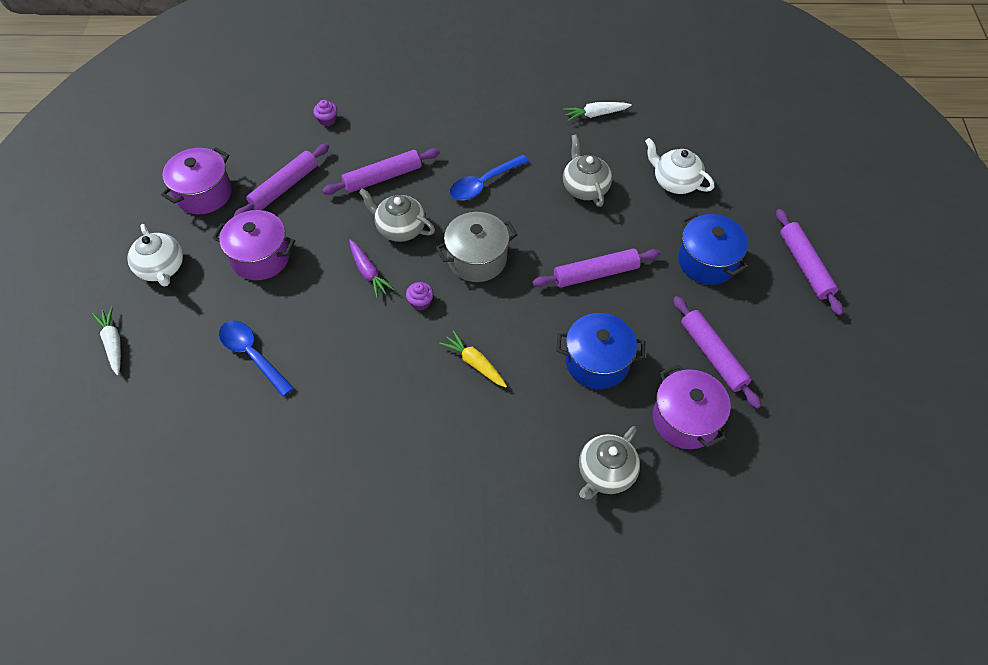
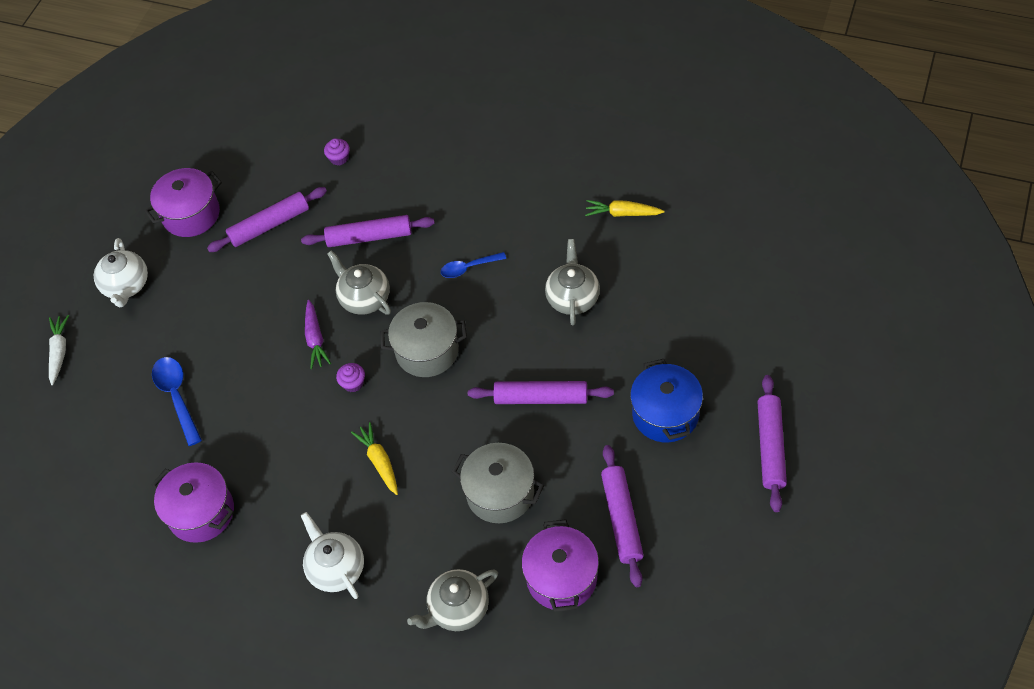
camera: 25 degrees right, 0 degrees up
purple pot [213,210,295,280] -> purple pot moved to [151,462,234,543]
blue spoon [450,154,529,200] -> blue spoon [441,252,506,278], size x0.66
blue pot [556,313,645,389] -> grey pot [452,443,544,523]
white carrot [563,102,632,121] -> yellow carrot [585,200,664,217]
white teapot [645,138,714,194] -> white teapot moved to [301,512,364,599]

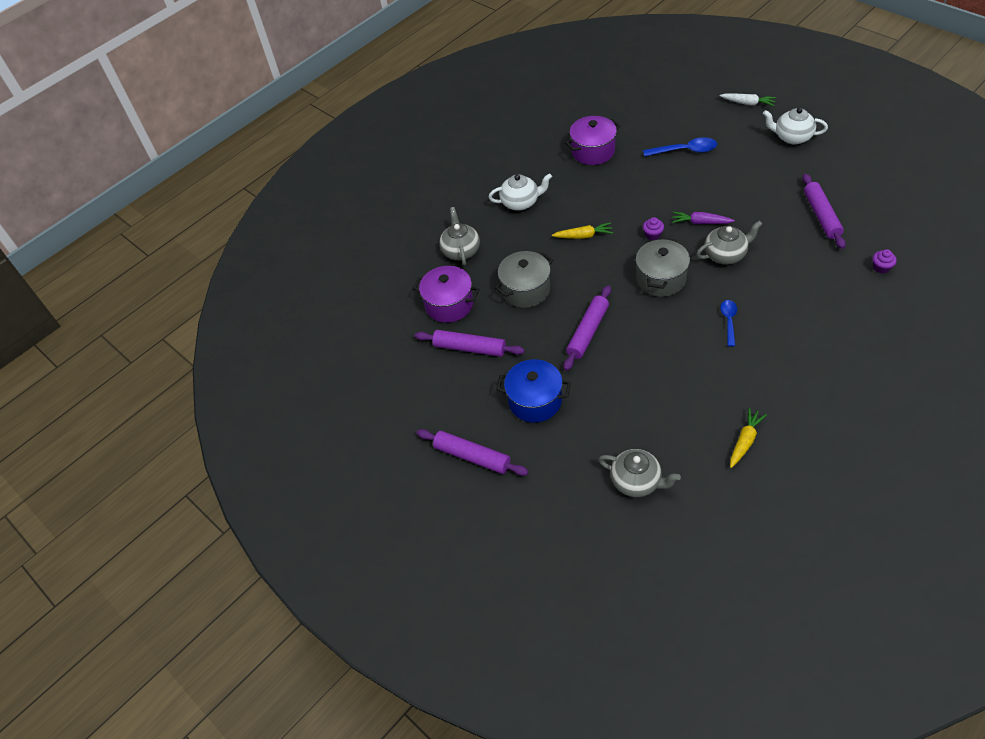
camera: 115 degrees right, 5 degrees down
purple pot [144,168,222,237] -> none
purple rolling pin [301,215,435,247] -> none
grey teapot [545,239,600,325] -> grey teapot moved to [598,449,681,497]

